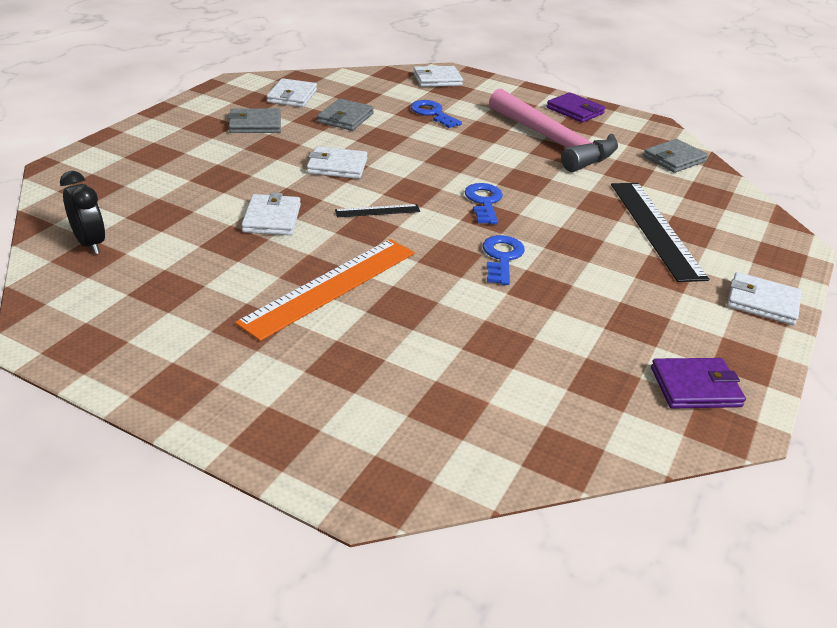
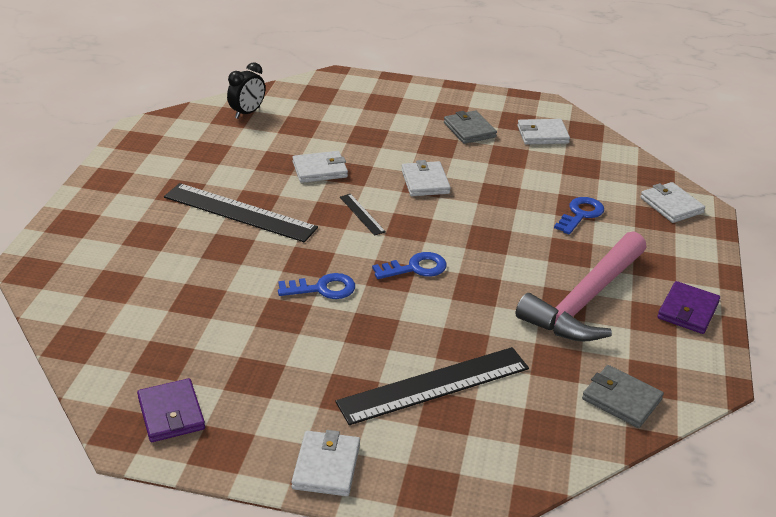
camera: 75 degrees right, 0 degrees up
orange ruler [235,239,415,341] -> black ruler [164,183,318,242]
grey wallet [317,99,374,131] -> none

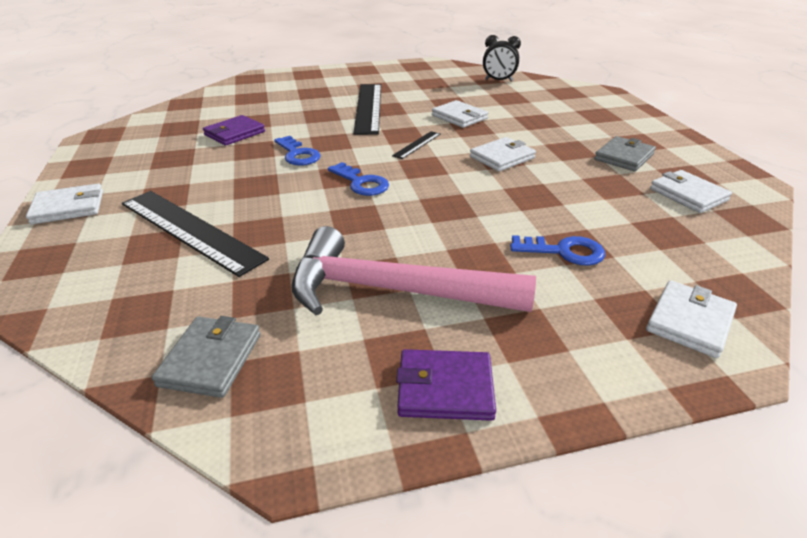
camera: 65 degrees right, 0 degrees up
purple wallet [137,378,205,442] -> purple wallet moved to [203,115,265,146]

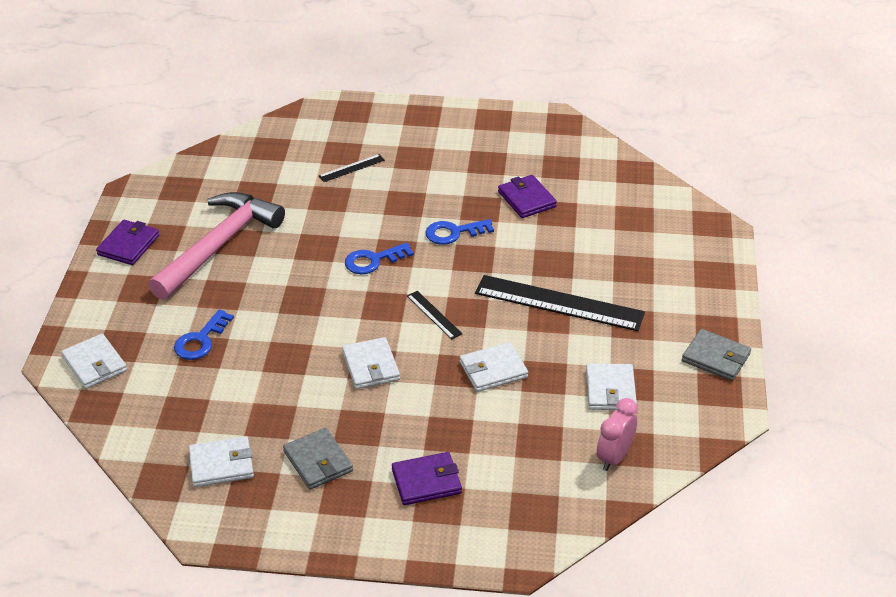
camera: 110 degrees right, 5 degrees up
white wallet [26,184,103,224] -> white wallet moved to [586,363,637,410]
black ruler [122,191,269,277] -> black ruler [319,154,385,182], size x0.46
grey wallet [152,316,261,398] -> grey wallet moved to [682,329,751,381]
black clock [483,35,521,82] -> pink clock [597,398,638,471]
none -> purple wallet [392,452,462,505]

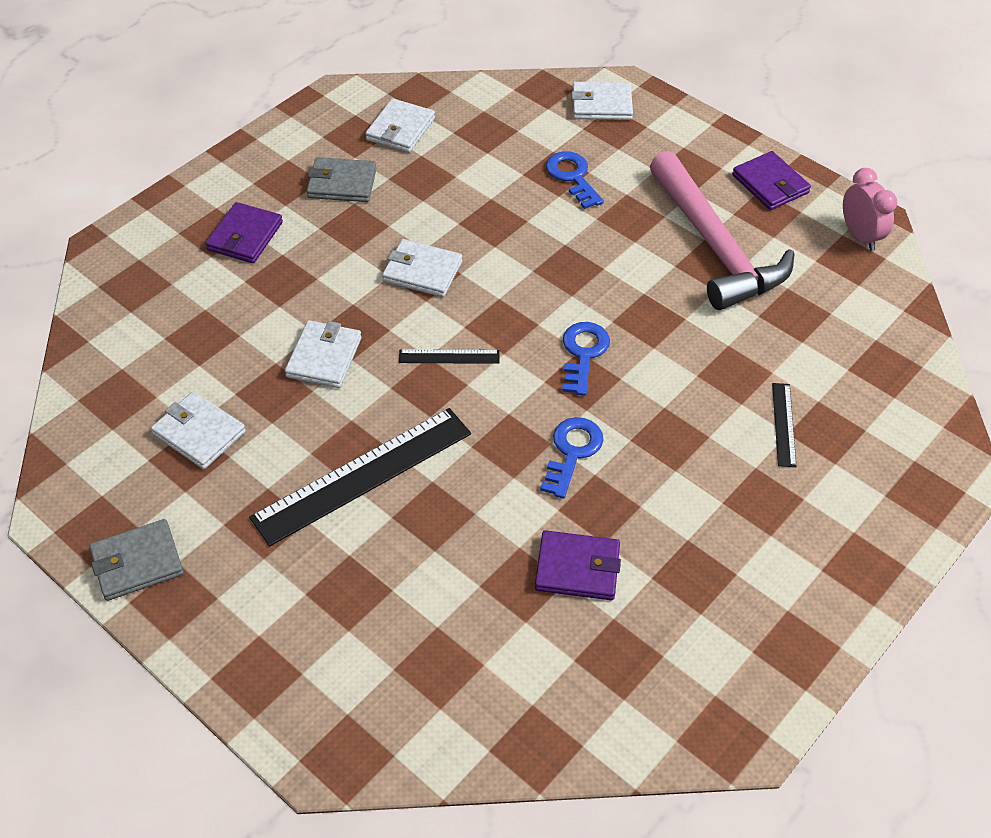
camera: 125 degrees right, 10 degrees up
pink clock [597,398,638,471] -> pink clock moved to [843,168,897,251]

